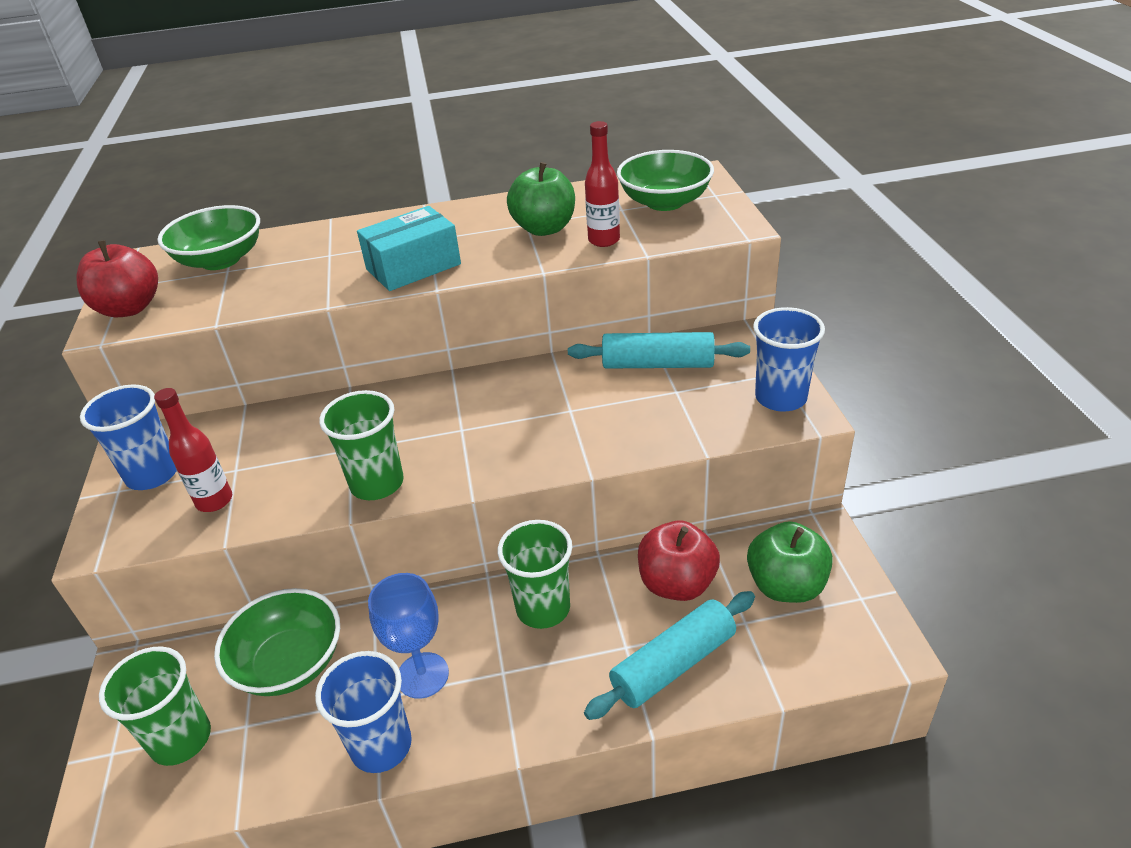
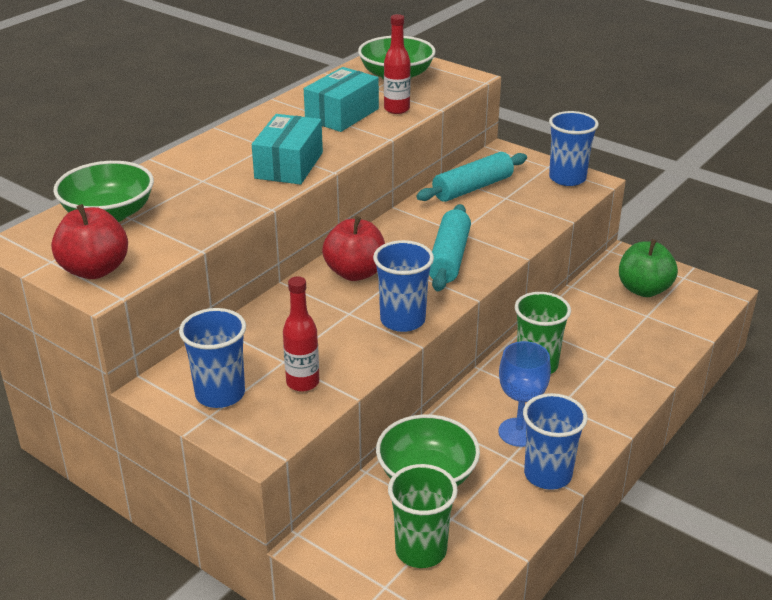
camera: 45 degrees left, 5 degrees down
green cup [319,390,404,500] -> blue cup [373,240,434,332]
green apple [507,162,575,236] -> turquoise box [304,67,379,132]
turquoise rolling pin [584,591,755,720] -> turquoise rolling pin moved to [429,204,471,291]
red apple [638,520,720,601] -> red apple moved to [322,216,385,281]

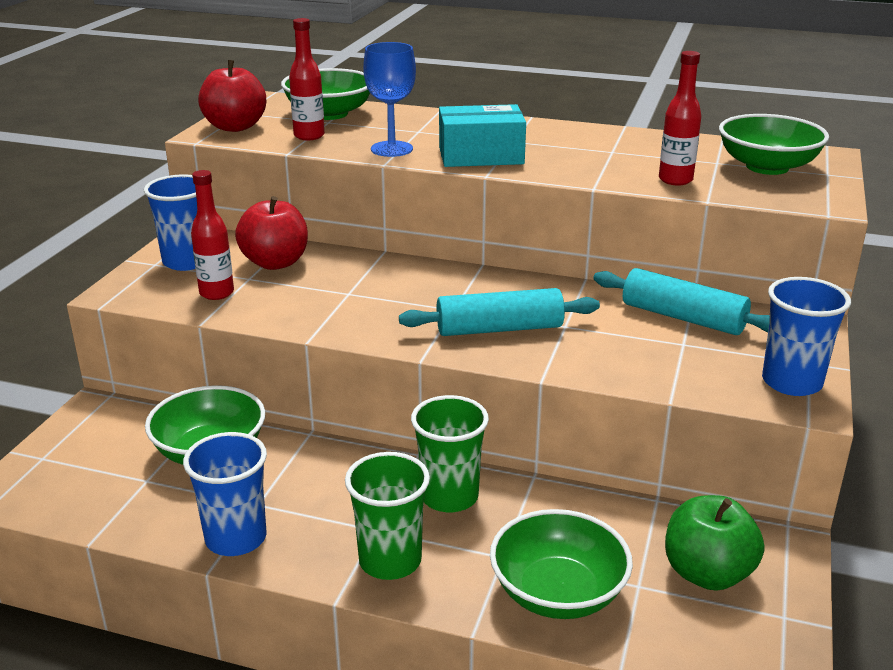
camera: 70 degrees right, 5 degrees down
turquoise box [304,67,379,132] -> none
red apple [322,216,385,281] -> red apple moved to [235,196,308,270]
blue cup [373,240,434,332] -> none
green cup [388,464,458,568] -> green cup moved to [345,452,430,580]
blue goblet [498,341,551,447] -> blue goblet moved to [363,42,416,157]
none -> red bottle [289,18,325,140]
none -> green bowl [490,509,633,619]

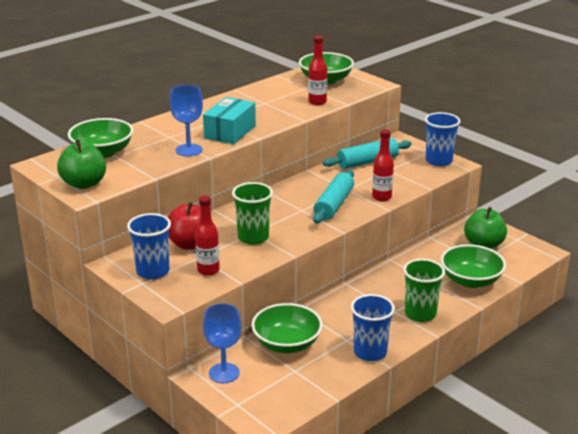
camera: 60 degrees left, 0 degrees up
red apple [198,60,266,132] -> green apple [57,140,106,189]
red bottle [289,18,325,140] -> red bottle moved to [372,129,394,201]
green cup [411,395,489,512] -> green cup moved to [232,182,273,245]
none -> blue goblet [203,303,241,383]

